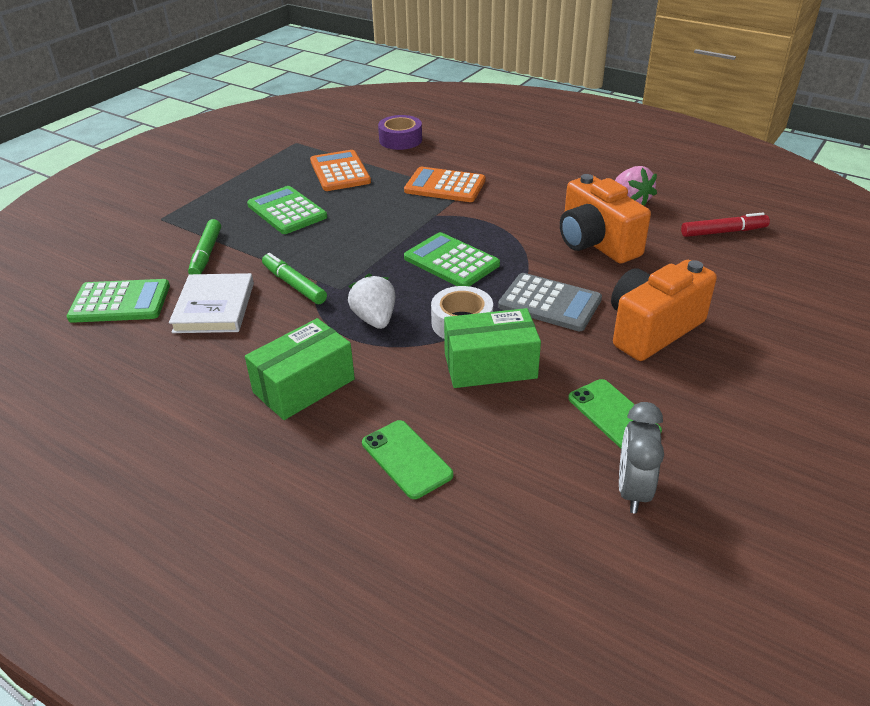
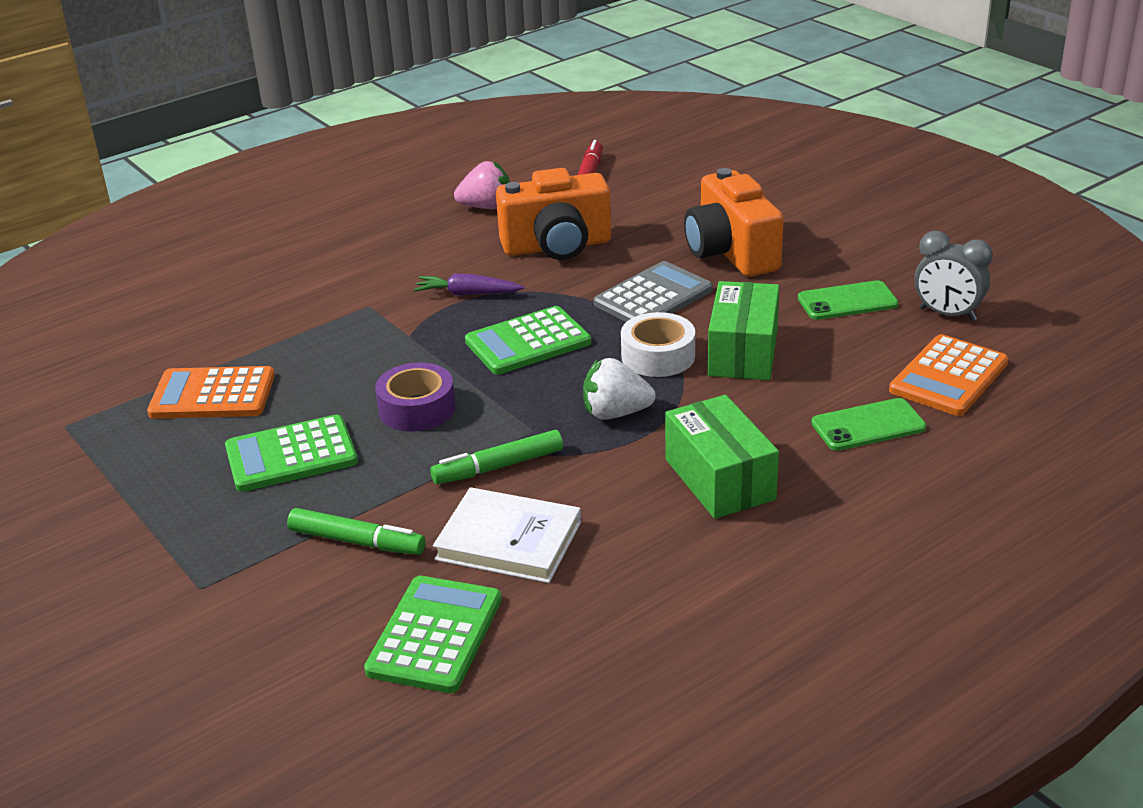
camera: 70 degrees left, 5 degrees down
purple tape [378,115,422,150] -> purple tape moved to [375,363,456,431]
orange calculator [404,167,485,202] -> orange calculator moved to [889,334,1009,416]
none -> purple carrot [414,274,524,295]

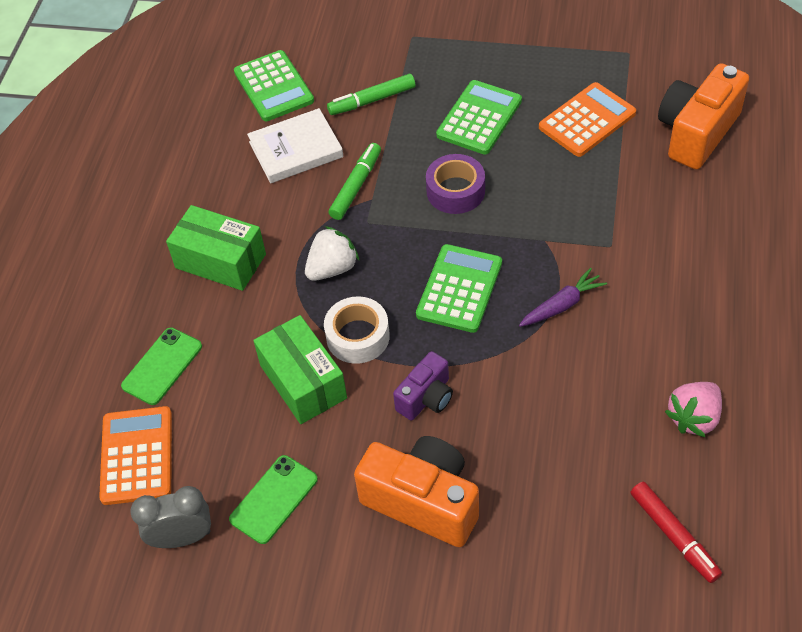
camera: 140 degrees right, 20 degrees up
orange camera [496,168,611,260] -> orange camera moved to [658,63,749,170]
grey calculator [594,261,713,322] -> purple camera [393,351,453,420]

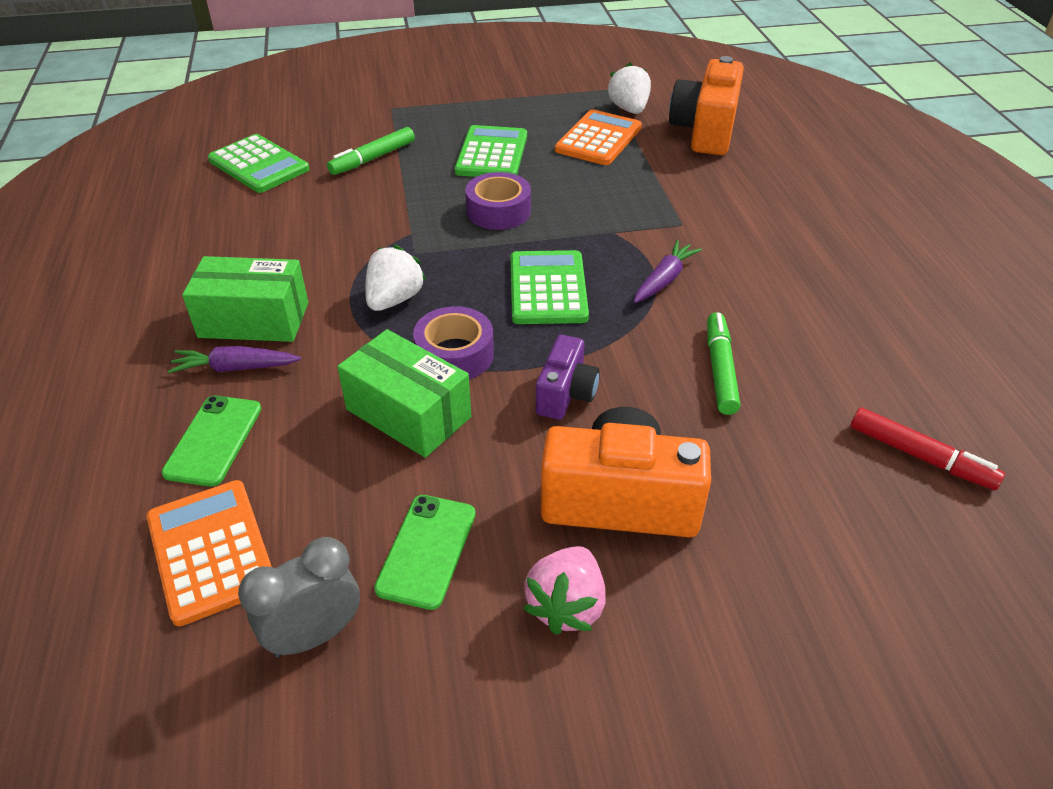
camera: 25 degrees left, 10 degrees down
white book [247,108,344,183] -> none
white tape [324,296,390,364] -> purple tape [413,306,494,379]
green marker [329,143,381,220] -> green marker moved to [707,312,740,415]
pink strawberry [665,382,722,437] -> pink strawberry moved to [523,546,606,635]
none -> purple carrot [168,346,301,373]
none -> white strawberry [607,63,651,114]

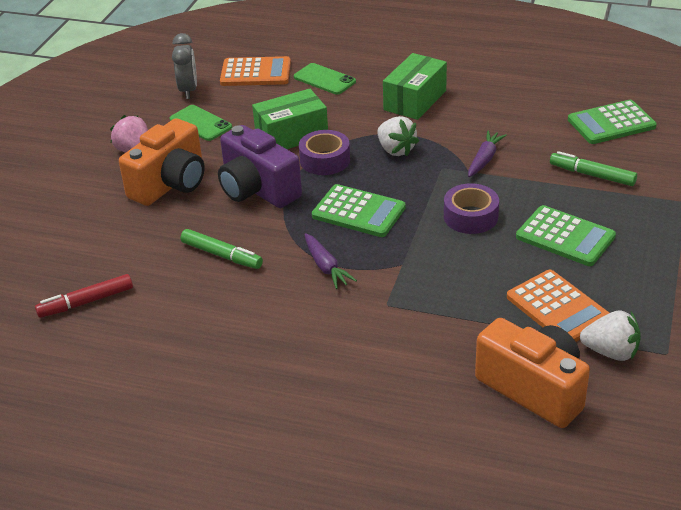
camera: 120 degrees right, 5 degrees down
purple carrot [168,346,301,373] -> purple carrot moved to [468,130,507,177]
green marker [327,127,415,175] -> green marker turned 45 degrees counterclockwise [550,151,637,186]
purple camera [536,335,600,420] -> purple camera [218,125,302,208], size x1.77

